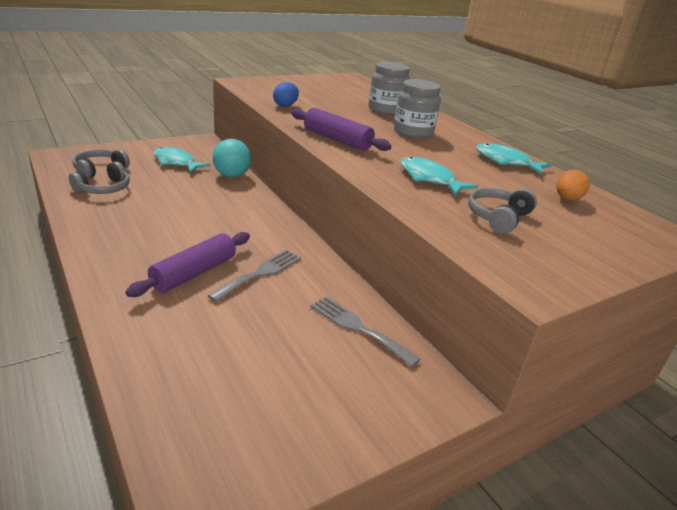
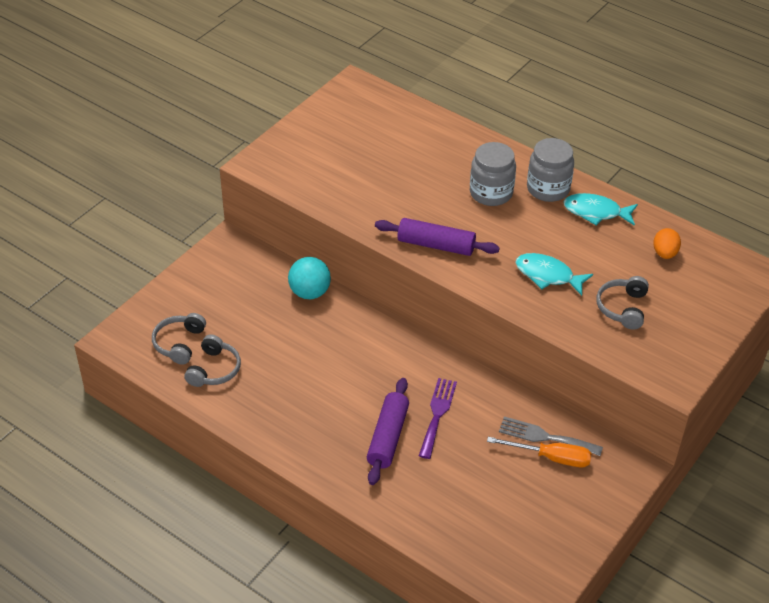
camera: 20 degrees left, 15 degrees up
turquoise fish [154,147,210,173] -> none
grey fork [207,250,301,302] -> purple fork [419,378,457,459]
blue egg [273,82,299,107] -> none
grey jar [369,62,410,115] -> grey jar moved to [527,138,574,202]
none -> orange screwdriver [487,437,592,467]

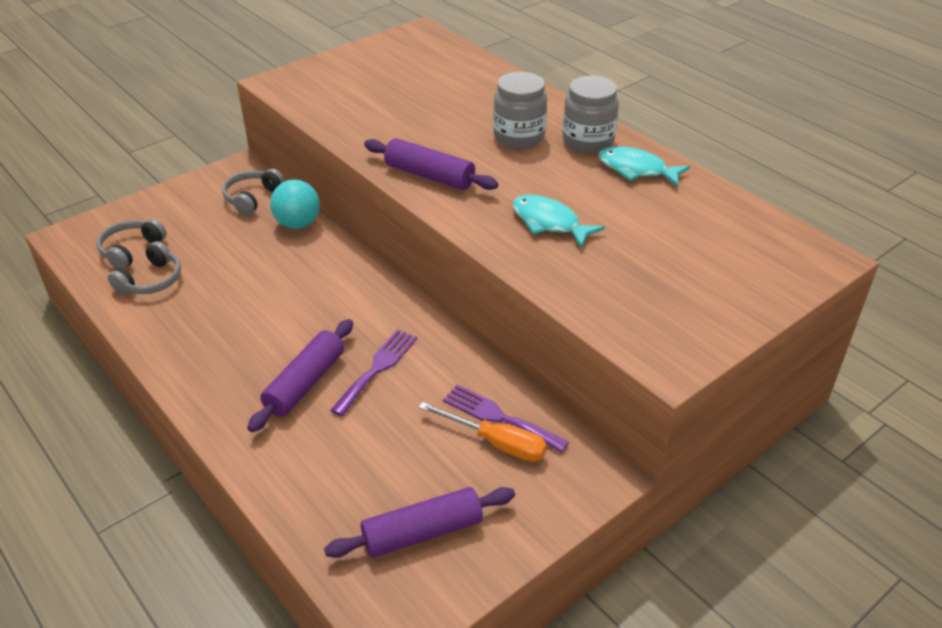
camera: 15 degrees right, 5 degrees down
grey fork [499,416,603,456] -> purple fork [443,384,569,453]
grey headphones [596,276,649,330] -> grey headphones moved to [222,168,285,215]
orange egg [653,228,681,259] -> none
none -> purple rolling pin [324,487,515,558]

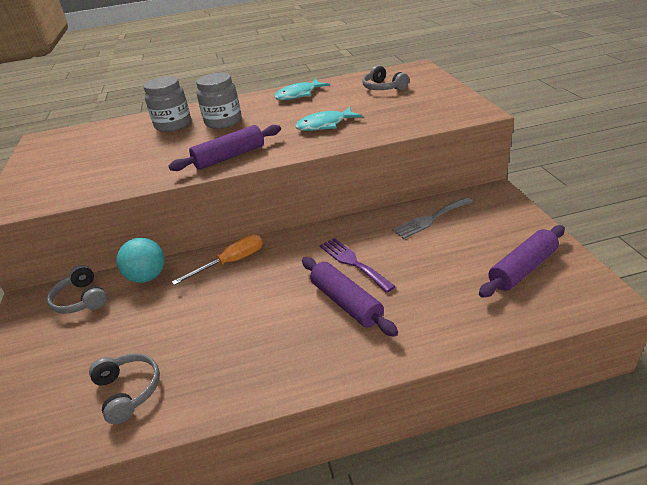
camera: 60 degrees left, 5 degrees down
grey headphones [96,219,167,269] -> grey headphones moved to [362,65,409,90]
purple rolling pin [324,487,515,558] -> purple rolling pin turned 45 degrees clockwise [479,225,565,298]
orange screwdriver [419,402,547,462] -> orange screwdriver moved to [172,234,263,285]
purple fork [443,384,569,453] -> grey fork [392,197,473,239]
grey jar [562,76,619,153] -> grey jar moved to [144,77,191,132]

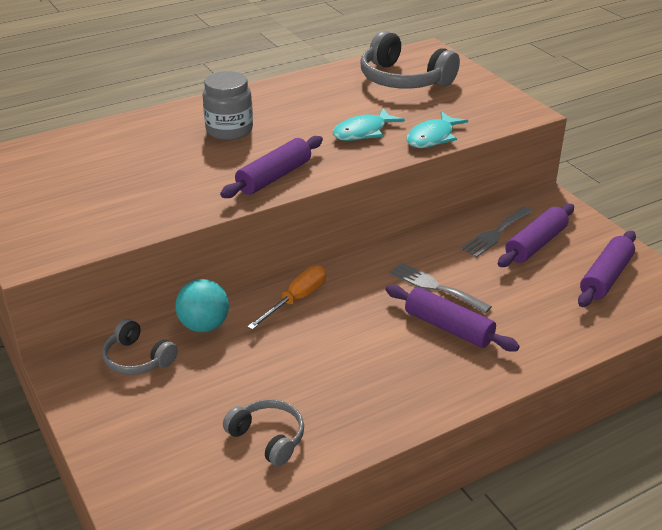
camera: 20 degrees left, 0 degrees up
grey jar [144,77,191,132] -> none
turquoise fish [274,79,330,100] -> turquoise fish moved to [406,111,468,148]
purple fork [320,238,396,293] -> grey fork [389,262,492,314]
grey headphones [362,65,409,90] -> grey headphones [361,31,460,89], size x1.76
none -> purple rolling pin [498,204,574,267]

